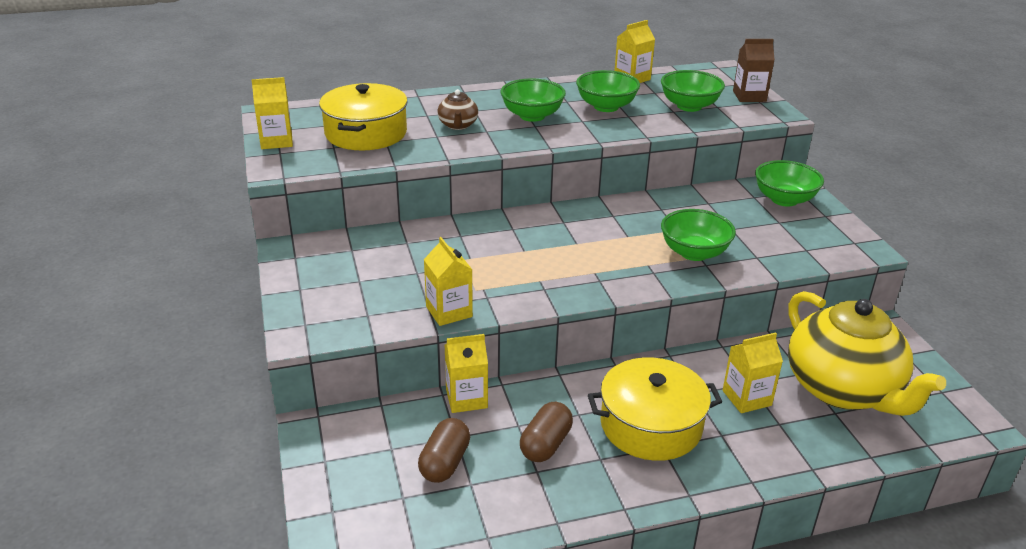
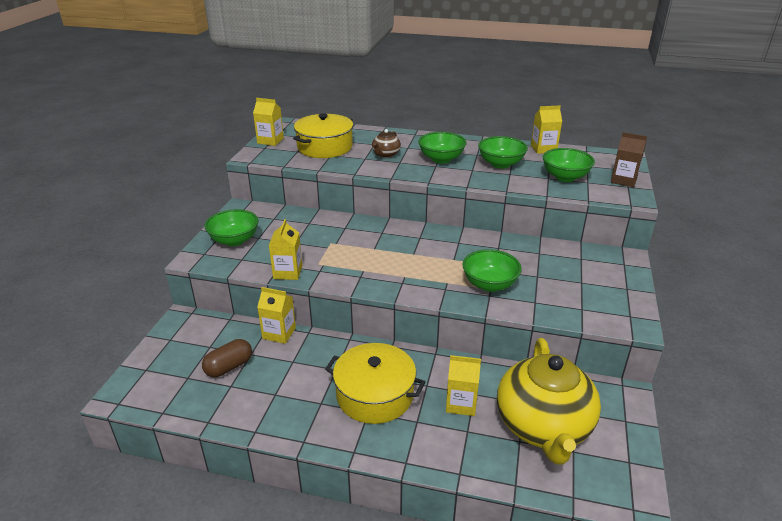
camera: 30 degrees right, 0 degrees up
brown capsule [520,402,573,462] -> none
green bowl [755,160,824,207] -> green bowl moved to [205,209,258,246]

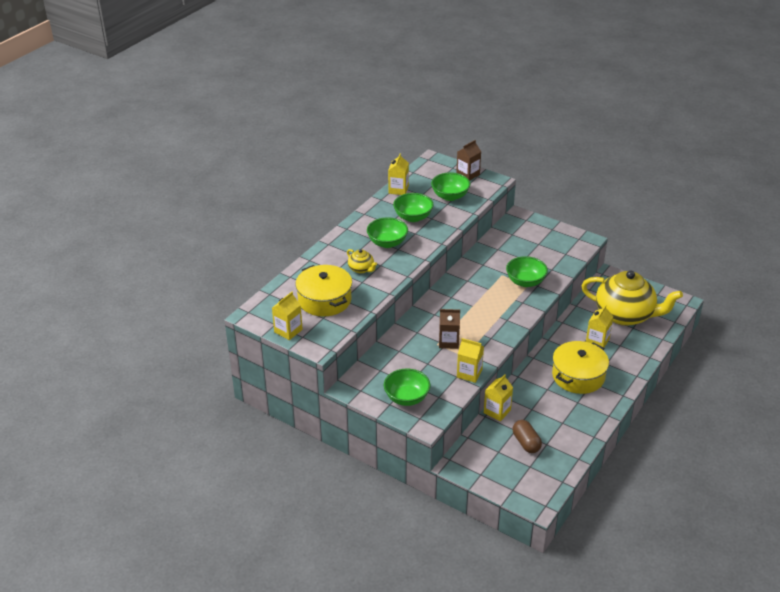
camera: 70 degrees left, 5 degrees up
brown teapot [372,129,401,158] -> yellow teapot [347,249,377,274]
none -> brown carton [439,309,460,349]

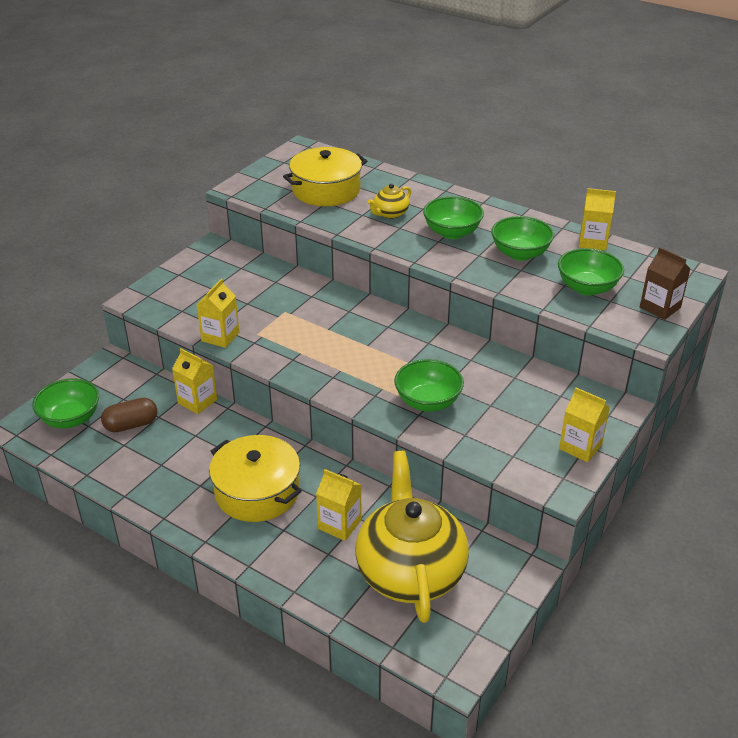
camera: 90 degrees right, 0 degrees up
yellow carton [272,292,303,340] -> yellow carton moved to [559,388,610,462]
green bowl [384,368,431,406] -> green bowl moved to [32,378,99,428]
brown carton [439,309,460,349] -> none
yellow teapot [582,271,683,326] -> yellow teapot turned 150 degrees clockwise [356,451,469,623]

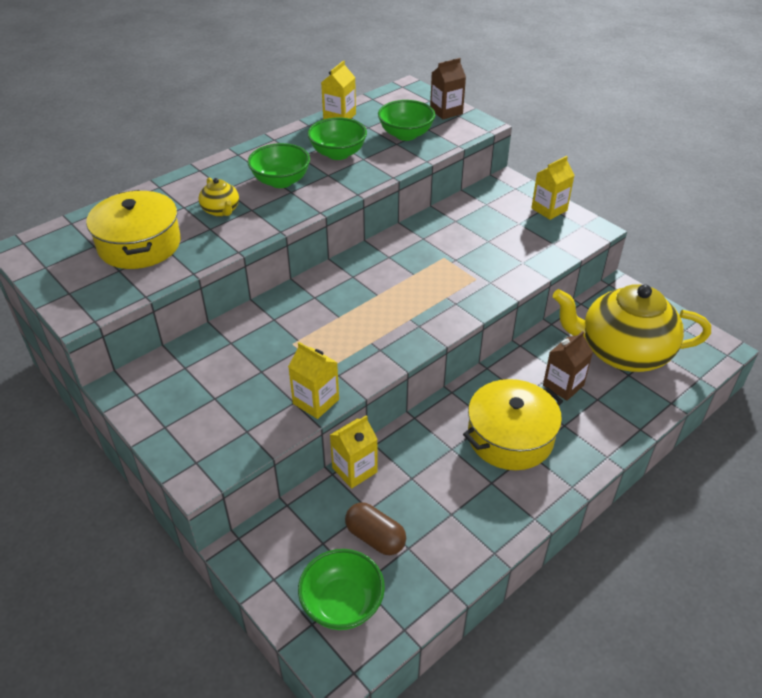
camera: 75 degrees left, 5 degrees up
brown capsule [101,398,158,433] -> brown capsule turned 45 degrees counterclockwise [345,502,406,555]
yellow carton [316,469,361,541] -> brown carton [543,331,593,401]
green bowl [394,359,464,412] -> none

